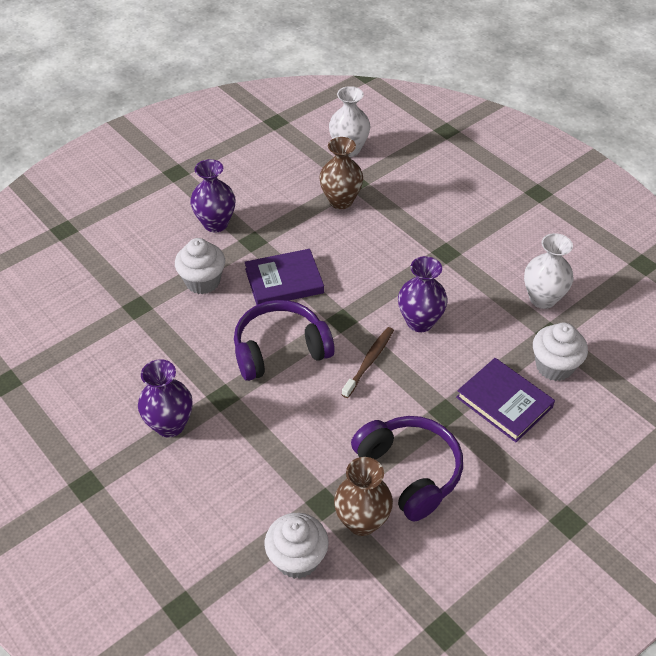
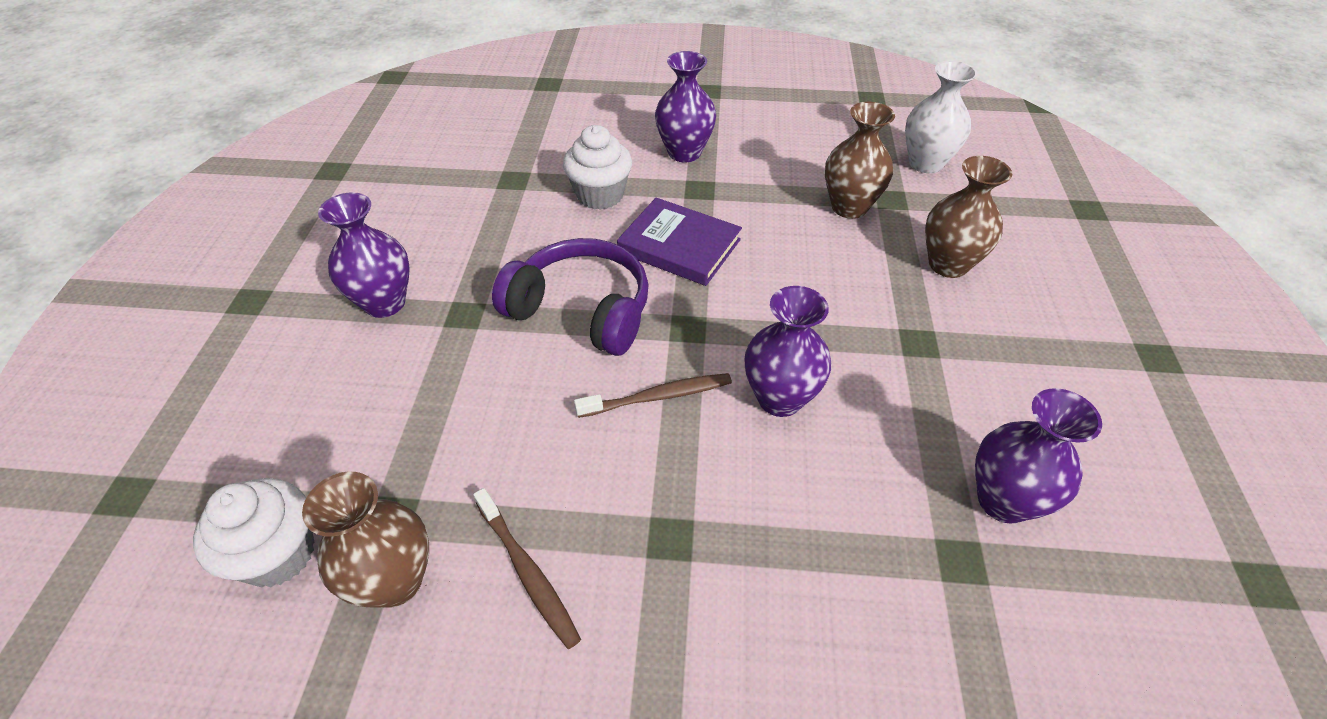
camera: 45 degrees right, 0 degrees up
purple headphones [351,416,463,521] -> brown toothbrush [473,488,581,649]
purple book [456,358,555,442] -> none
white vase [524,233,574,309] -> purple vase [975,388,1102,524]
white cupcake [533,323,588,381] -> none
none -> brown vase [925,156,1012,278]

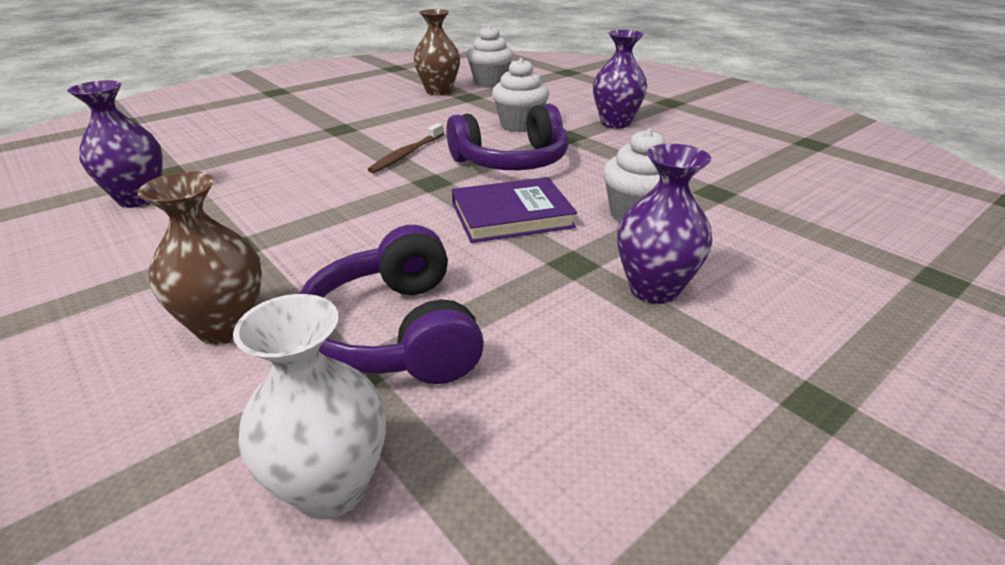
camera: 135 degrees right, 15 degrees down
brown toothbrush [473,488,581,649] -> none
purple vase [745,286,831,417] -> none
brown vase [825,102,895,219] -> purple headphones [299,225,484,384]
none -> white cupcake [492,58,549,132]

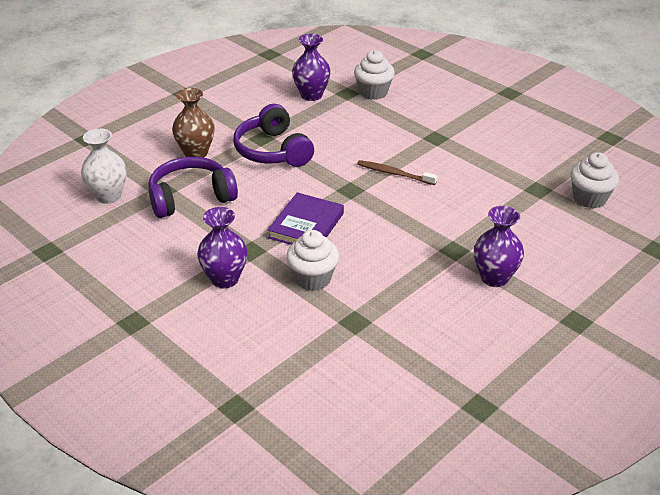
camera: 85 degrees right, 5 degrees up
brown vase [414,9,460,96] -> none
purple headphones [446,104,568,170] -> purple headphones moved to [233,104,314,167]
purple book [452,177,577,243] -> purple book turned 45 degrees clockwise [267,192,344,245]
white cupcake [492,58,549,132] -> white cupcake moved to [354,50,395,100]

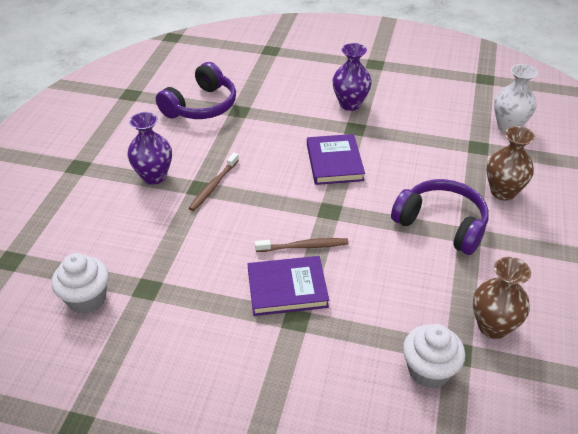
camera: 150 degrees right, 5 degrees up
purple headphones [148,157,238,218] -> purple headphones moved to [156,62,236,119]
white cupcake [286,230,339,291] -> none
purple vase [292,34,331,101] -> brown vase [473,257,531,339]
none -> brown toothbrush [189,153,239,211]
none -> purple book [248,256,329,316]

